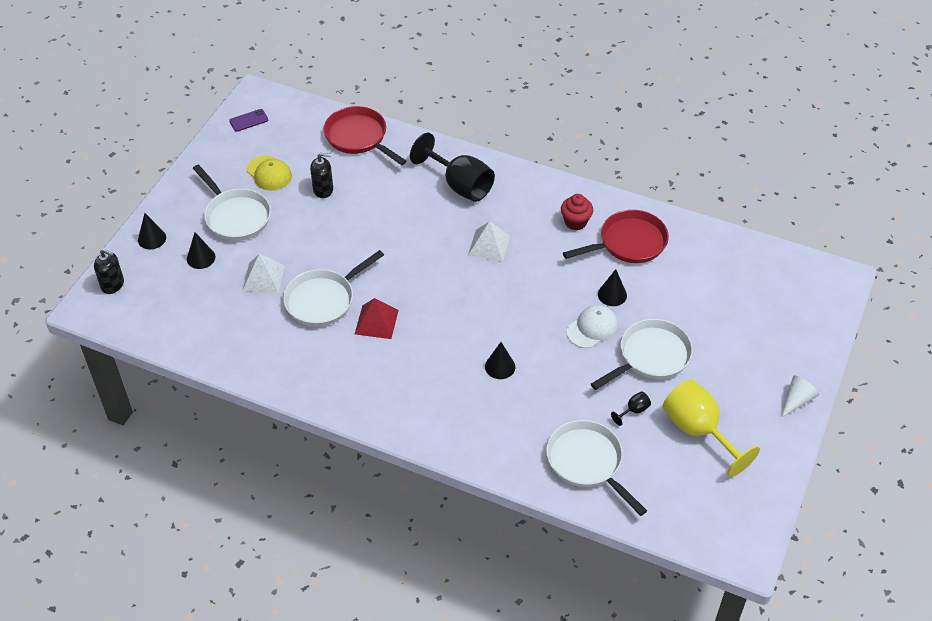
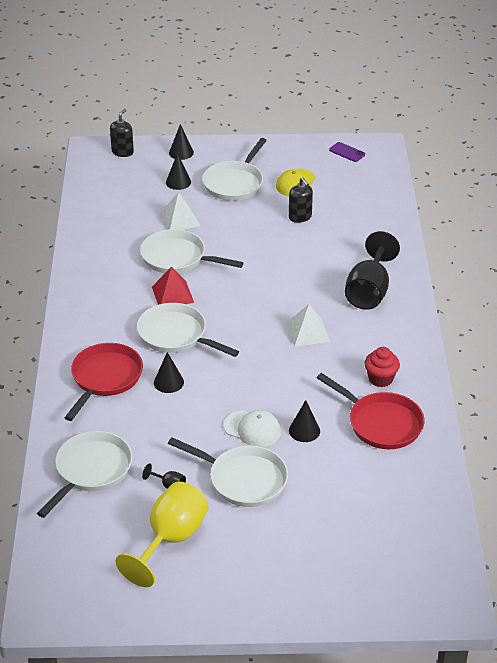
camera: 65 degrees right, 10 degrees down
black soap dispenser [94,249,124,294] -> black soap dispenser turned 150 degrees counterclockwise [110,109,134,157]
red pan [323,106,407,165] -> red pan moved to [64,343,143,421]
white cone [781,376,819,418] -> none
none -> white pan [137,303,239,357]

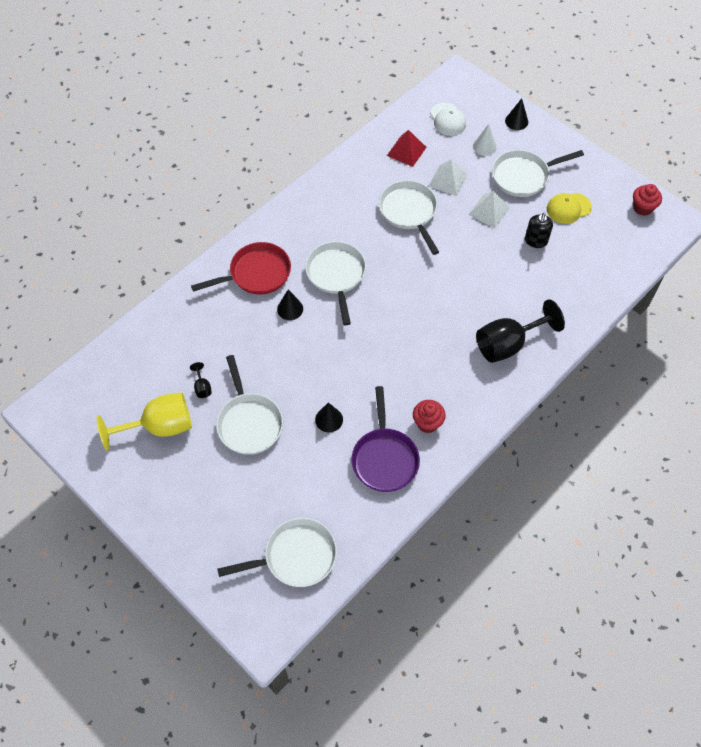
camera: 45 degrees right, 20 degrees up
white pan [37,431,133,518] -> white pan moved to [217,518,337,587]
black soap dispenser [110,109,134,157] -> none
red pyramid [152,266,194,305] -> red pyramid moved to [387,130,426,167]
black cone [166,153,191,190] -> white cone [473,124,496,156]
white cap [224,410,281,447] -> white cap moved to [430,103,466,136]
white pyramid [286,304,330,347] -> white pyramid moved to [468,191,510,228]
red pan [317,373,425,449] -> purple pan [352,386,420,492]
purple phone [329,142,365,162] -> red cupcake [633,184,662,216]

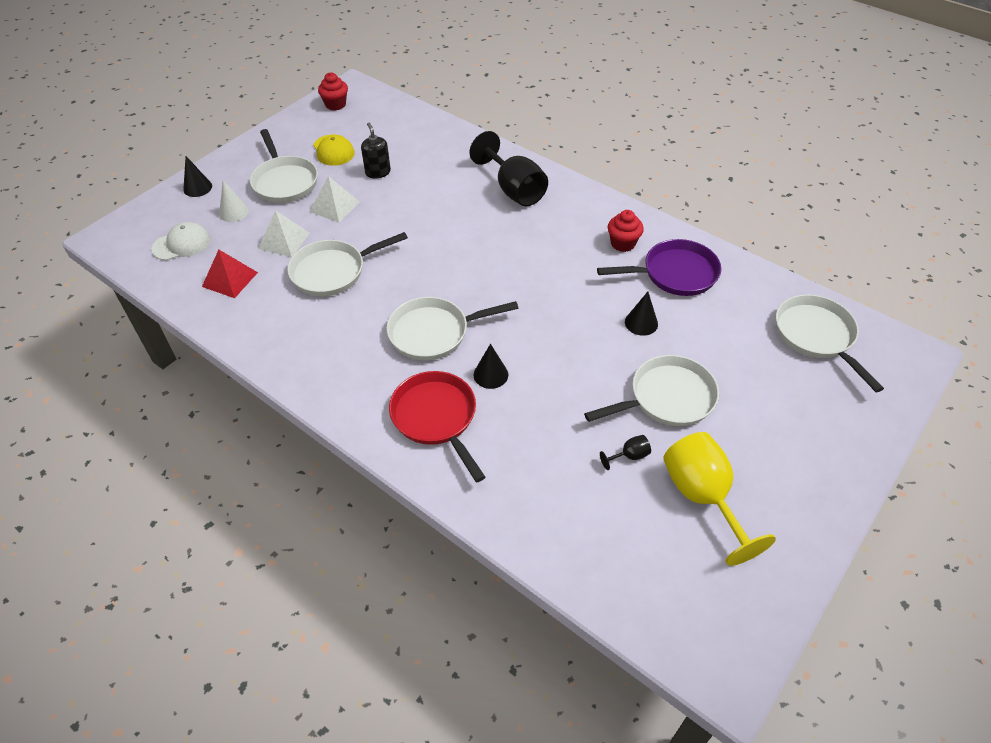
camera: 95 degrees left, 10 degrees down
black soap dispenser [525,213,553,248] -> black soap dispenser turned 120 degrees counterclockwise [361,123,391,179]

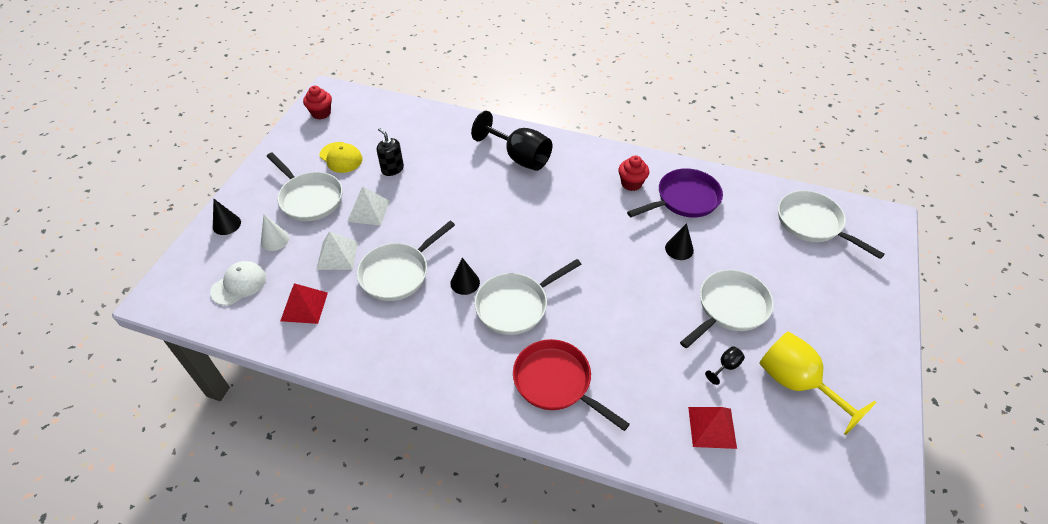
camera: 20 degrees left, 0 degrees up
black cone [474,344,508,389] -> black cone moved to [450,258,480,295]
none -> red pyramid [688,407,737,449]

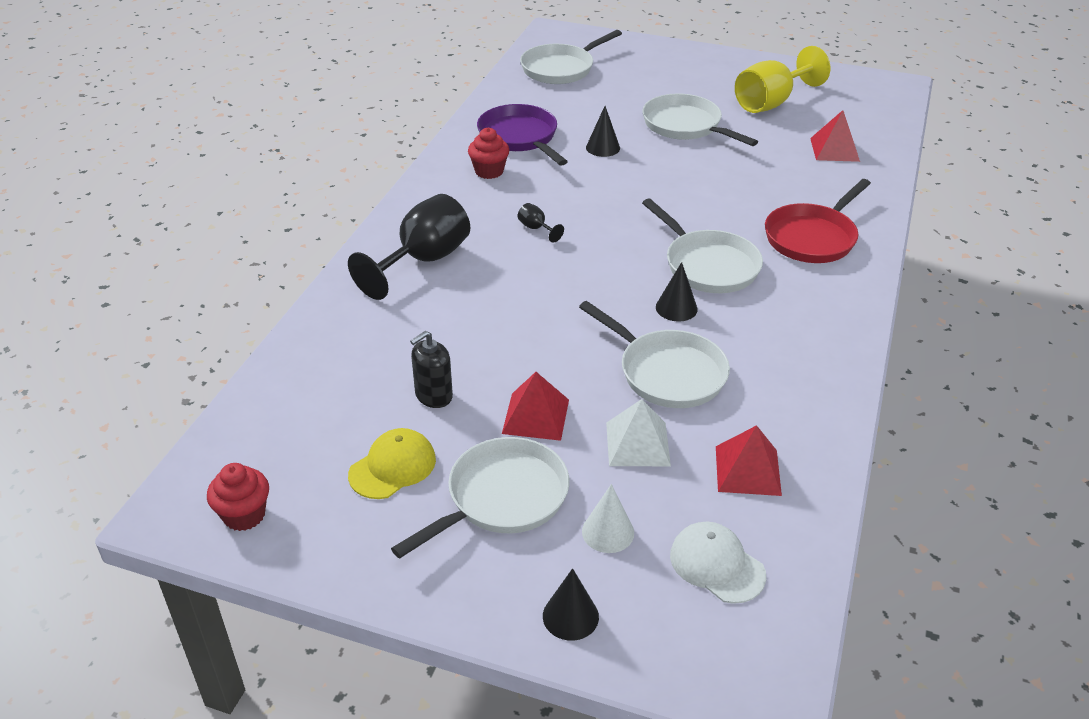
camera: 90 degrees left, 10 degrees down
white pyramid [347,186,390,226] -> red pyramid [502,372,569,441]
black goblet [705,347,745,385] -> black goblet moved to [518,203,564,243]

